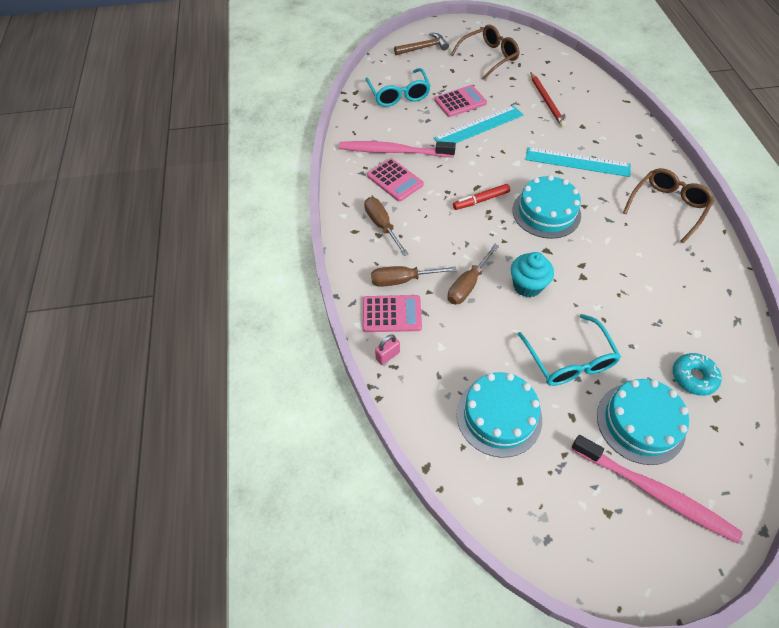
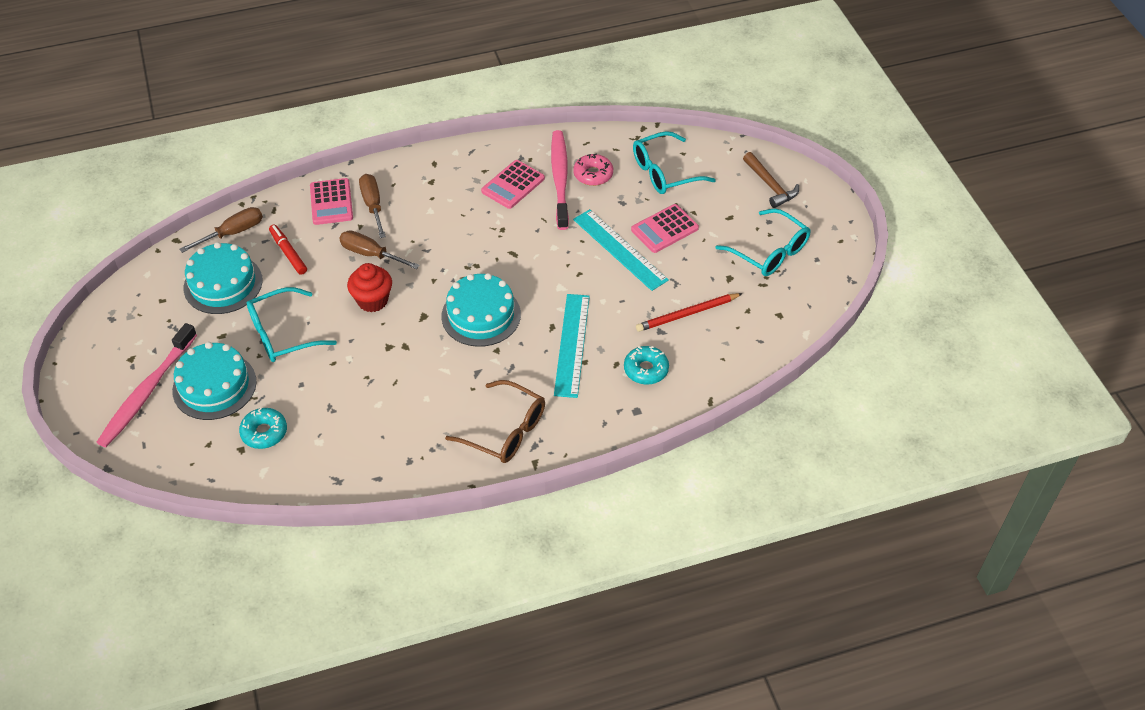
camera: 80 degrees right, 5 degrees down
brown screwdriver [364,197,409,256] -> brown screwdriver moved to [179,207,263,253]
pink padlock [375,334,400,365] -> none
pink calculator [434,85,487,117] -> pink calculator turned 90 degrees clockwise [631,204,699,253]
brown glasses [451,25,520,80] -> turquoise glasses [715,209,811,276]
red marker [453,184,510,210] -> red marker moved to [269,224,307,275]
turquoise cupcake [511,252,554,298] -> red cupcake [347,263,392,312]
none -> pink donut [573,153,613,186]
none -> turquoise donut [624,346,669,385]

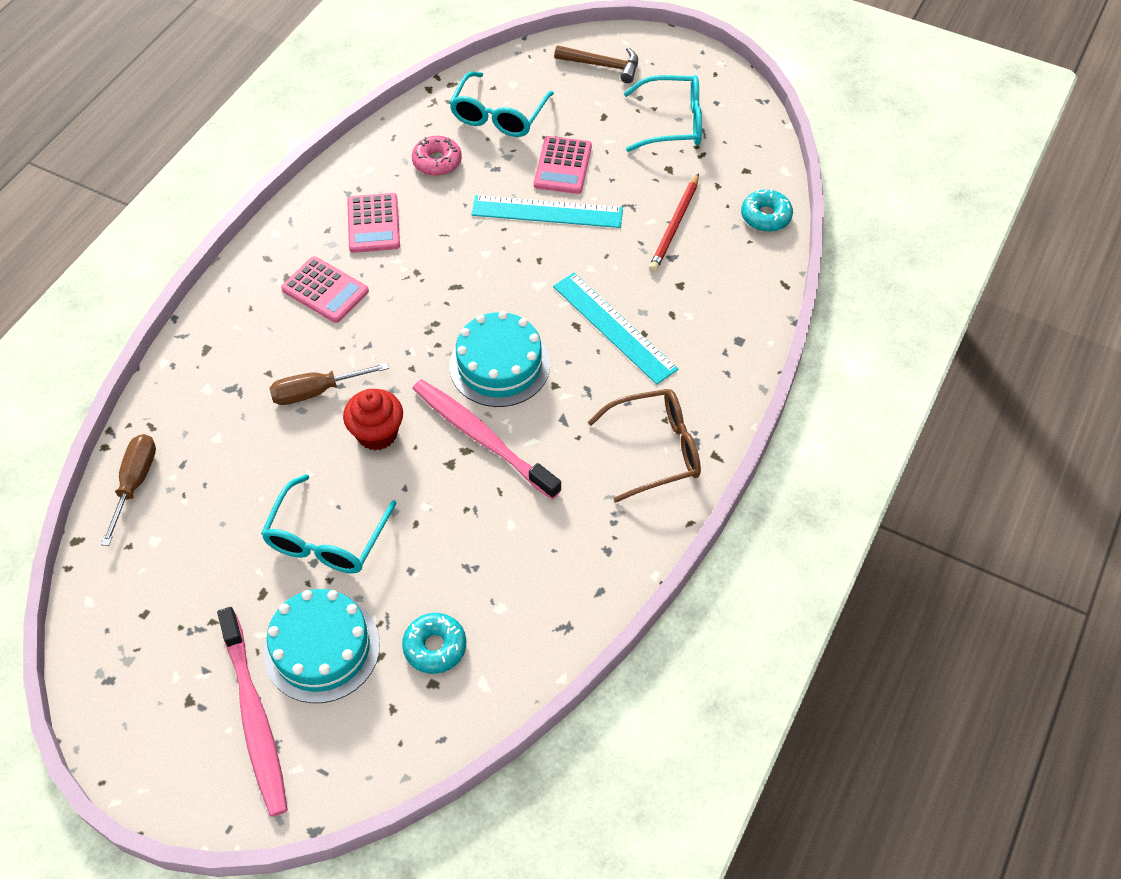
camera: 45 degrees left, 5 degrees up
turquoise cake [184,242,263,314] -> none
red marker [269,224,307,275] -> none
pink calculator [310,178,353,225] -> pink calculator moved to [281,256,369,323]
brown screwdriver [359,174,386,238] -> none
pink toothbrush [551,130,569,230] -> pink toothbrush moved to [412,379,562,499]
turquoise donut [624,346,669,385] -> turquoise donut moved to [741,188,793,232]

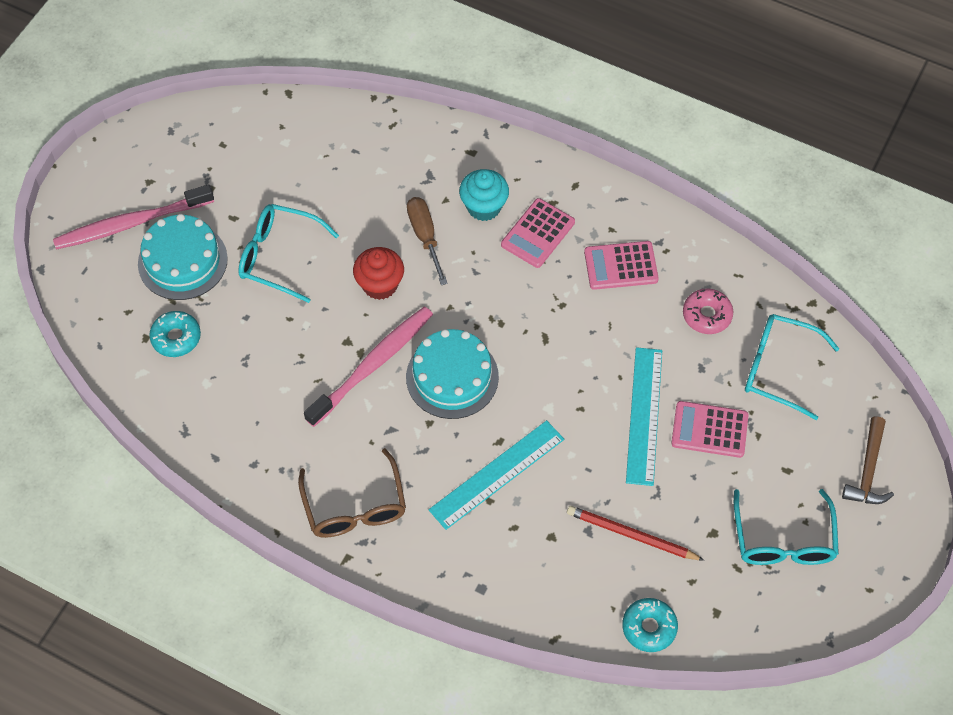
camera: 90 degrees right, 5 degrees up
brown screwdriver [101,434,156,546] -> none
none -> turquoise cupcake [459,169,509,221]

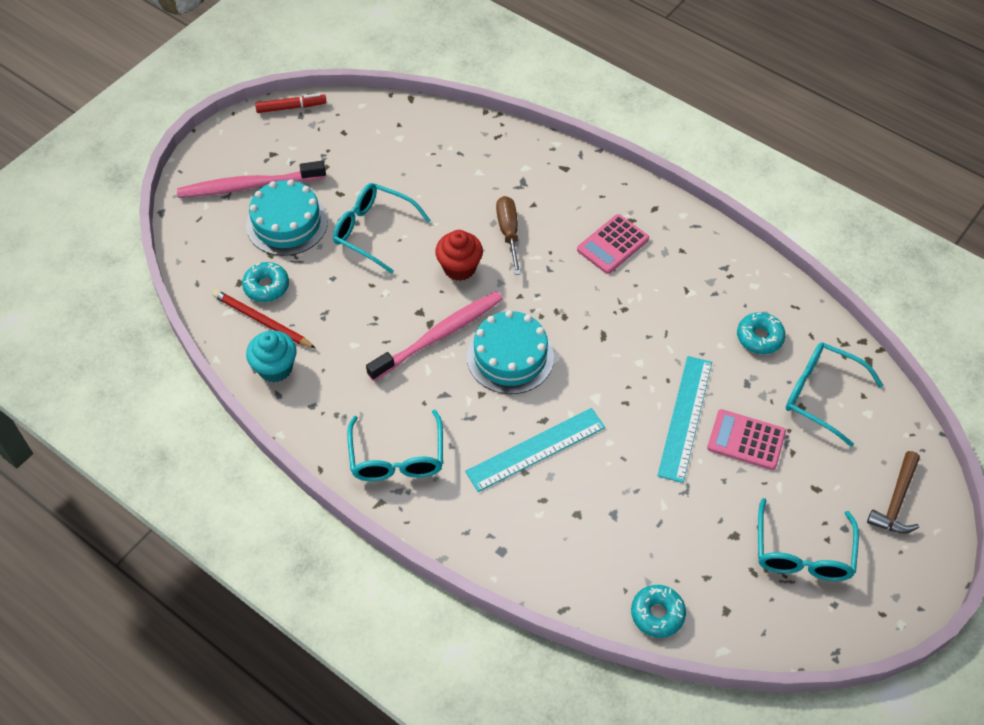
camera: 10 degrees right, 5 degrees down
brown glasses [298,448,406,538] -> turquoise glasses [347,410,443,481]
turquoise cupcake [459,169,509,221] -> turquoise cupcake moved to [246,331,297,383]
red pencil [567,506,704,561] -> red pencil moved to [213,290,315,348]
pink calculator [584,241,659,290] -> none
pink donut [683,289,733,334] -> turquoise donut [737,312,786,354]
none -> red marker [255,94,327,113]

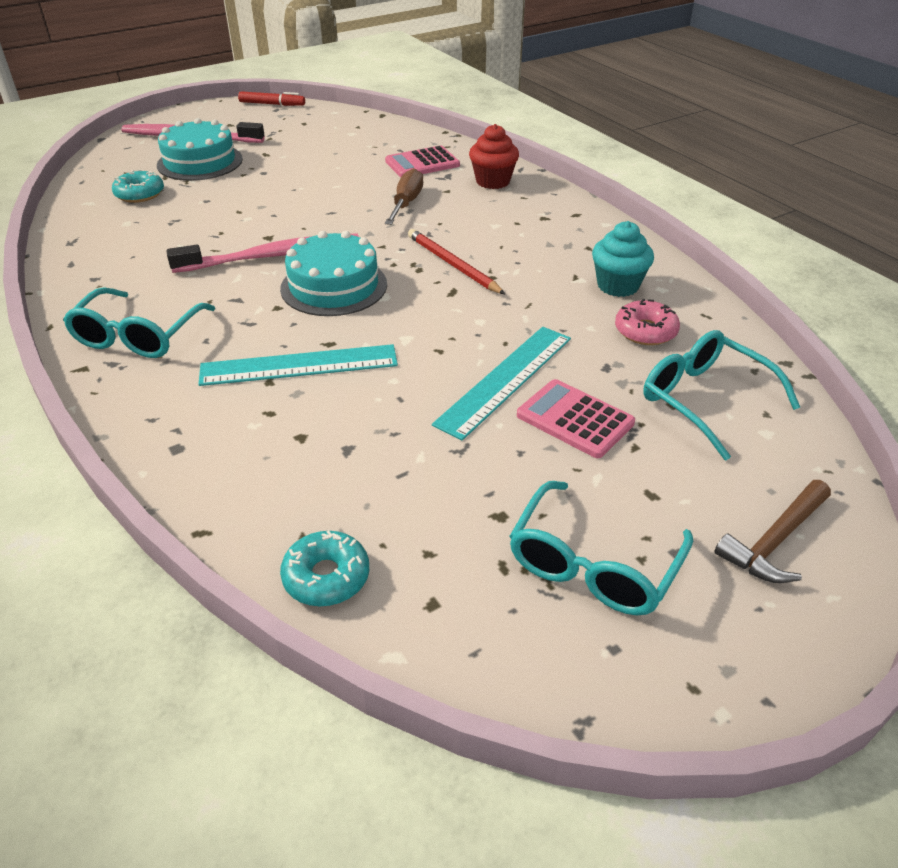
camera: 20 degrees right, 15 degrees down
red pencil [213,290,315,348] -> red pencil moved to [408,229,505,294]
turquoise cupcake [246,331,297,383] -> turquoise cupcake moved to [592,221,654,297]
turquoise glasses [333,183,431,274] -> none
red cupcake [435,230,483,281] -> red cupcake moved to [469,124,519,189]
pink calculator [577,214,649,274] -> pink calculator moved to [385,145,460,177]
turquoise donut [737,312,786,354] -> pink donut [615,299,680,345]

